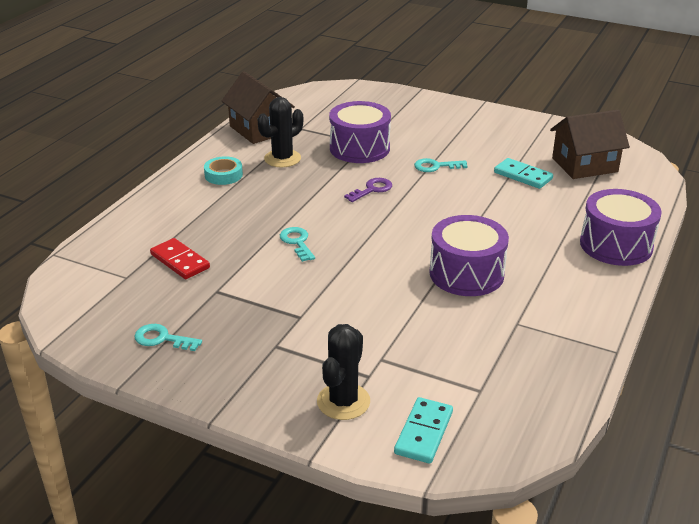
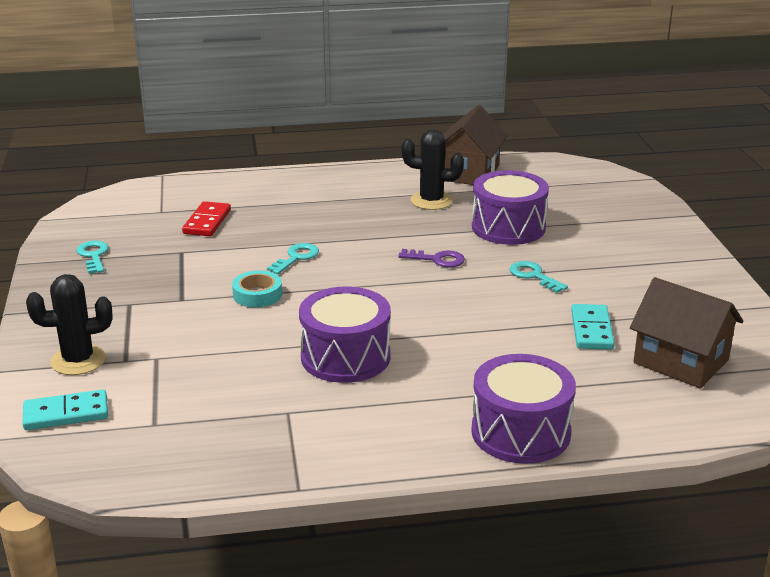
camera: 55 degrees right, 5 degrees down
turquoise tape [204,156,243,185] -> turquoise tape moved to [232,271,282,308]

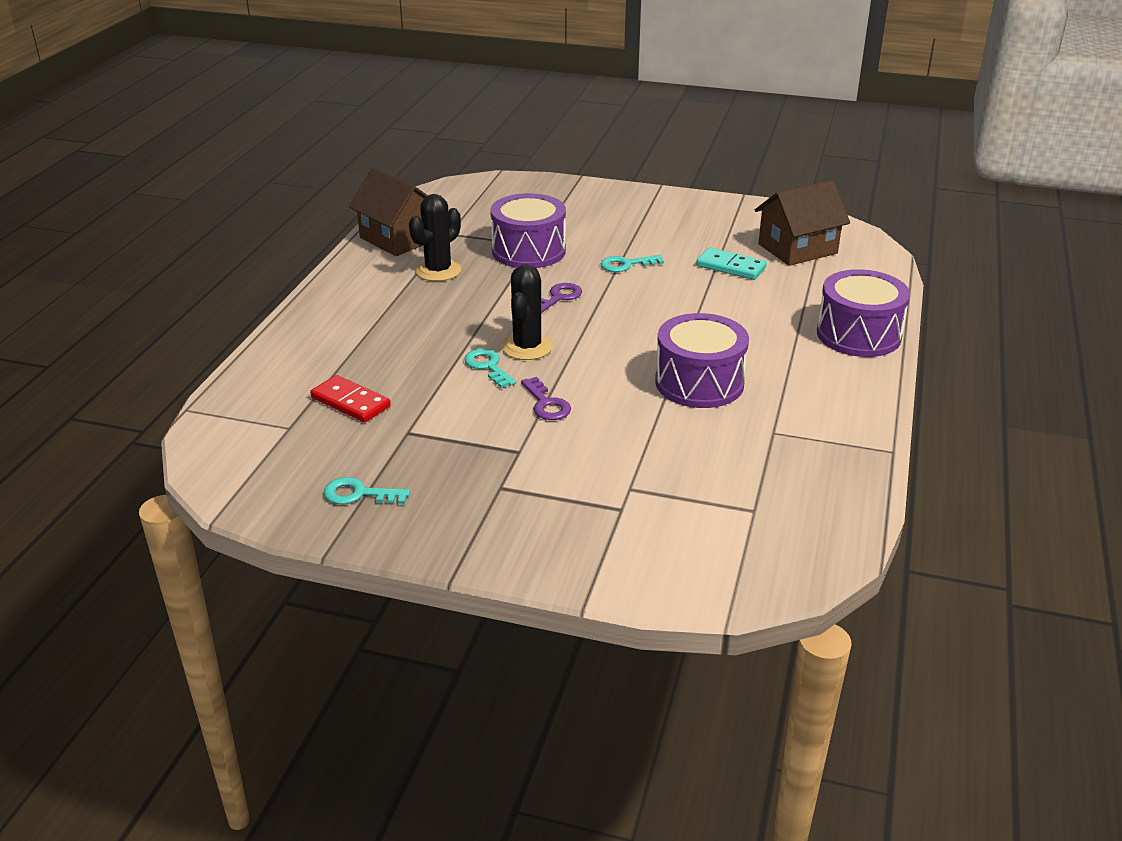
camera: 65 degrees left, 5 degrees up
turquoise domino [22,390,108,430] -> none
black cactus [26,274,112,375] -> black cactus moved to [502,264,553,360]
turquoise tape [232,271,282,308] -> purple key [521,377,571,420]

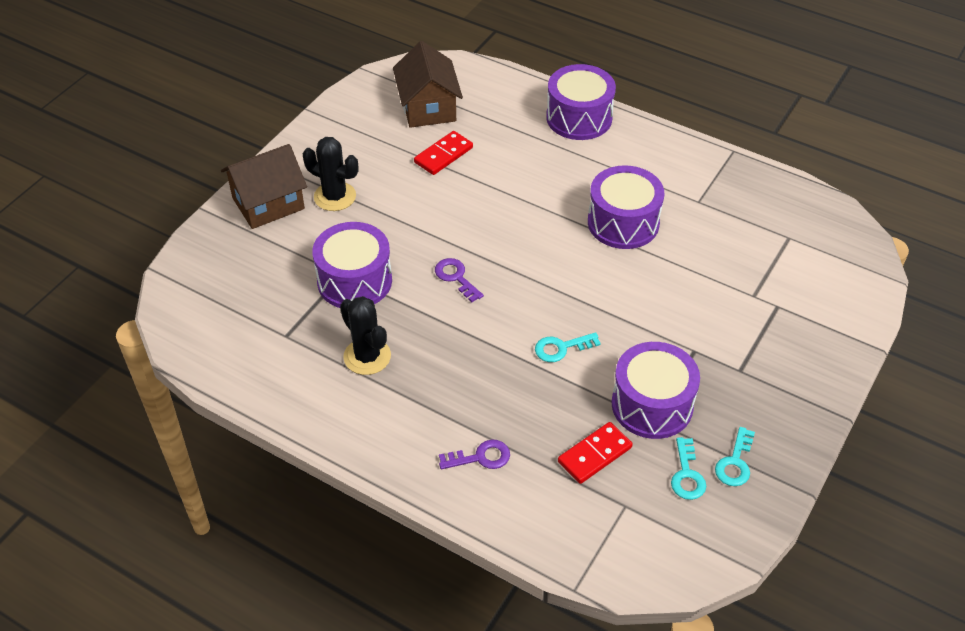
camera: 75 degrees left, 15 degrees up
brown house [349,167,428,256] -> brown house moved to [221,144,307,229]
black cactus [502,264,553,360] -> black cactus moved to [303,137,358,211]
purple key [521,377,571,420] -> purple key moved to [439,440,510,469]
turquoise key [600,255,664,272] -> turquoise key moved to [671,437,706,500]
turquoise domino [696,248,767,280] -> red domino [414,131,473,175]
none -> purple drum [611,342,700,439]

